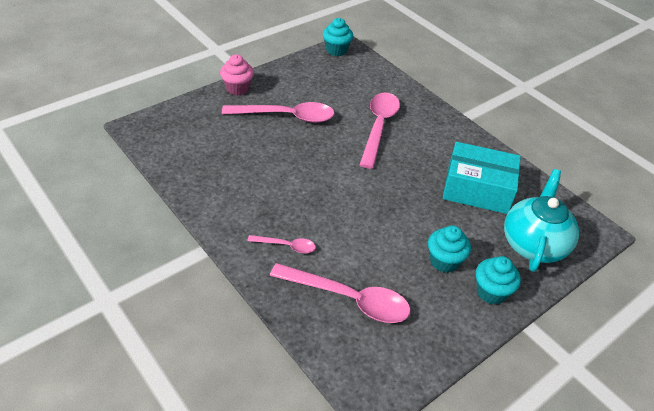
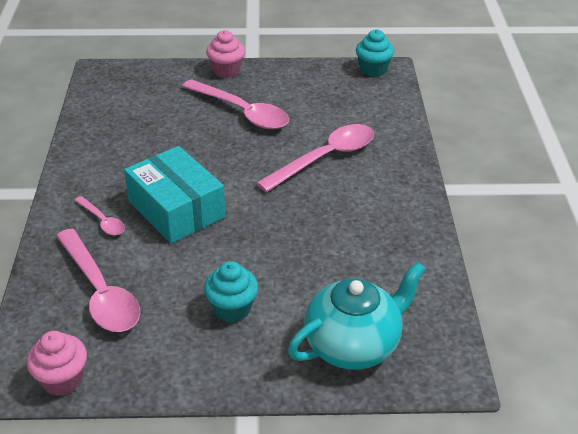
camera: 40 degrees right, 5 degrees down
turquoise box [443,142,521,214] -> turquoise box moved to [124,146,225,244]
turquoise cupcake [476,256,521,305] -> none
none -> pink cupcake [27,331,87,396]

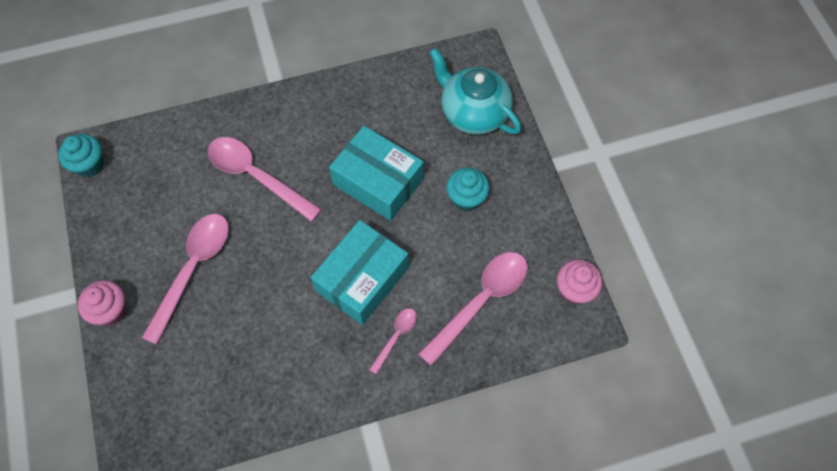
camera: 105 degrees left, 25 degrees up
none -> turquoise box [329,126,424,221]

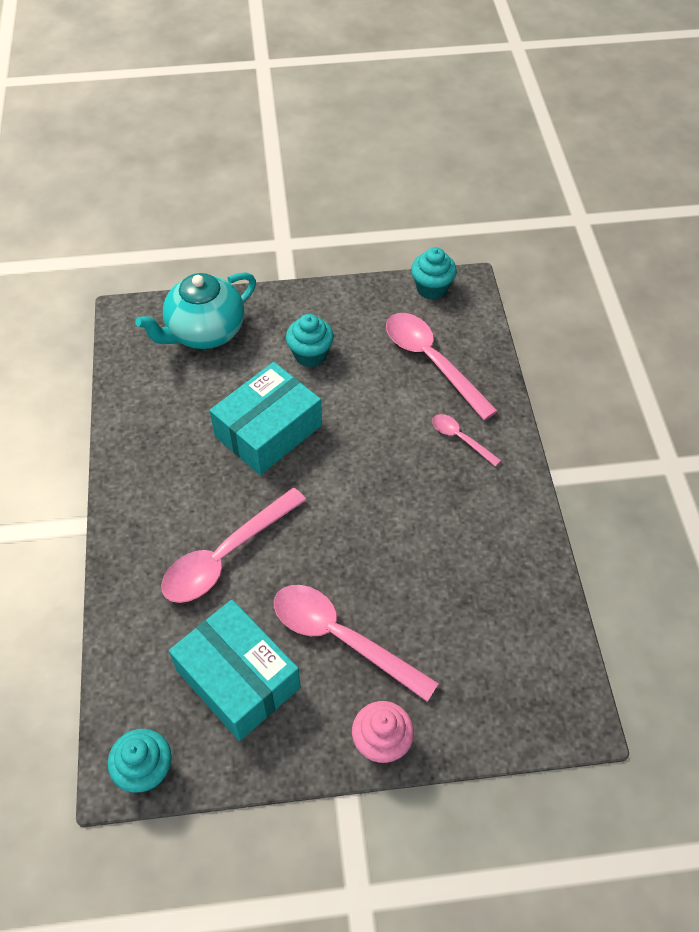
camera: 80 degrees left, 10 degrees down
turquoise box [311,220,409,325] -> turquoise box moved to [169,599,301,741]
pink cupcake [557,260,603,304] -> turquoise cupcake [411,247,457,300]

